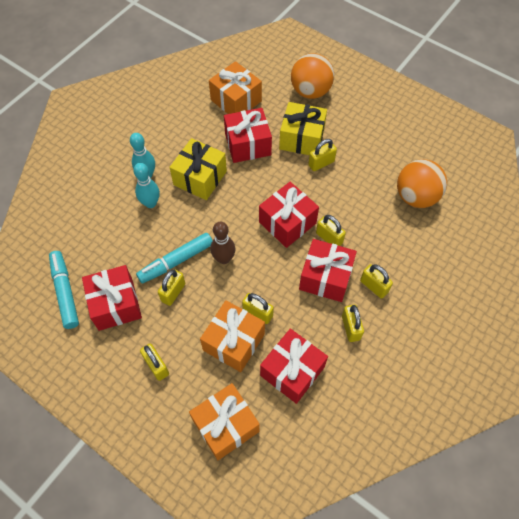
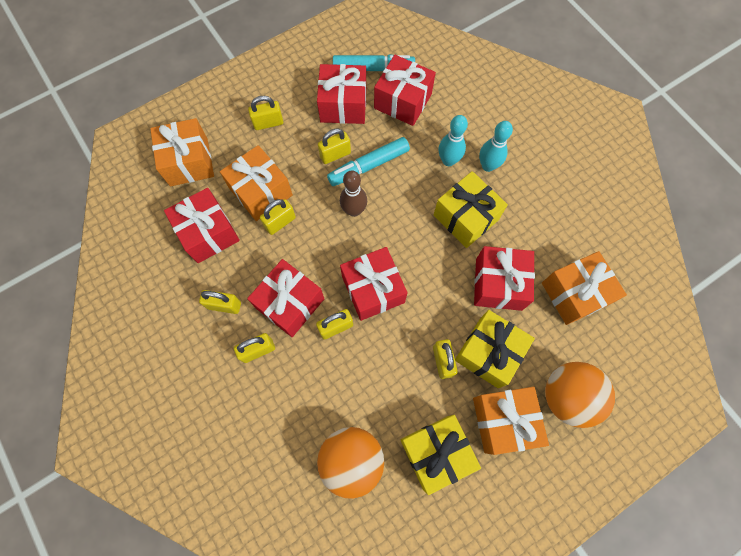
camera: 110 degrees right, 10 degrees up
turquoise marker [136,233,213,284] -> turquoise marker turned 105 degrees counterclockwise [327,137,410,186]
yellow padlock [158,269,185,306] -> yellow padlock turned 75 degrees counterclockwise [318,129,351,164]
none -> red gift [374,55,436,126]
none -> yellow gift [401,415,481,495]
none -> orange gift [473,387,549,455]

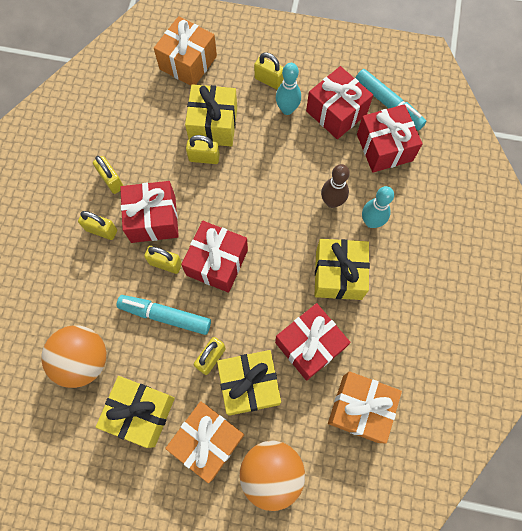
camera: 45 degrees right, 0 degrees up
red gift [164,188,240,263] -> none
orange gift [220,145,293,221] -> yellow gift [185,84,237,147]
yellow padlock [318,129,351,164] -> none
turquoise marker [327,137,410,186] -> turquoise marker moved to [116,295,211,335]
brown bowling pin [340,170,367,217] -> brown bowling pin moved to [321,164,350,208]
turquoise bowling pin [479,121,513,172] -> turquoise bowling pin moved to [276,63,301,115]

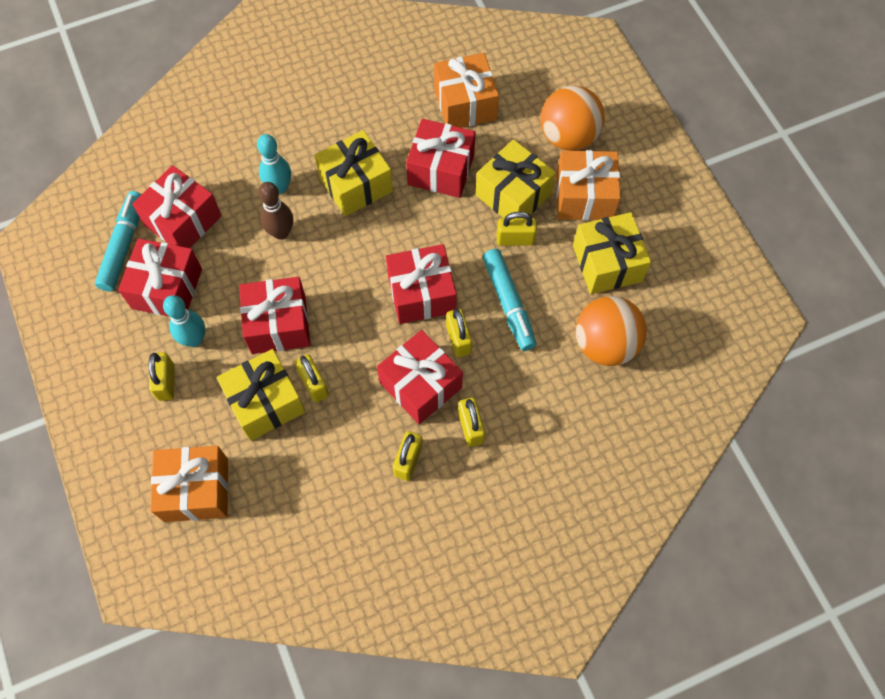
camera: 125 degrees left, 5 degrees down
none -> red gift [239,277,310,354]

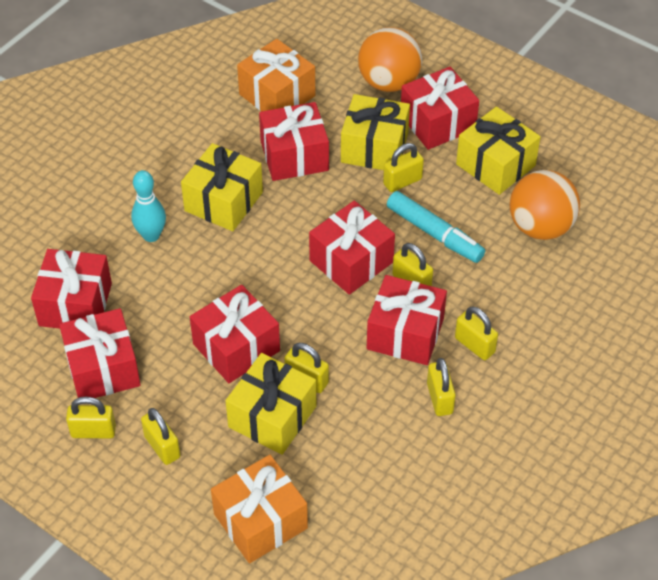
camera: 30 degrees left, 15 degrees down
turquoise marker [95,191,142,291] -> none
turquoise bowling pin [163,295,205,347] -> none
brown bowling pin [258,182,293,240] -> none
orange gift [556,150,621,220] -> red gift [401,67,479,150]
none -> yellow padlock [66,397,116,438]

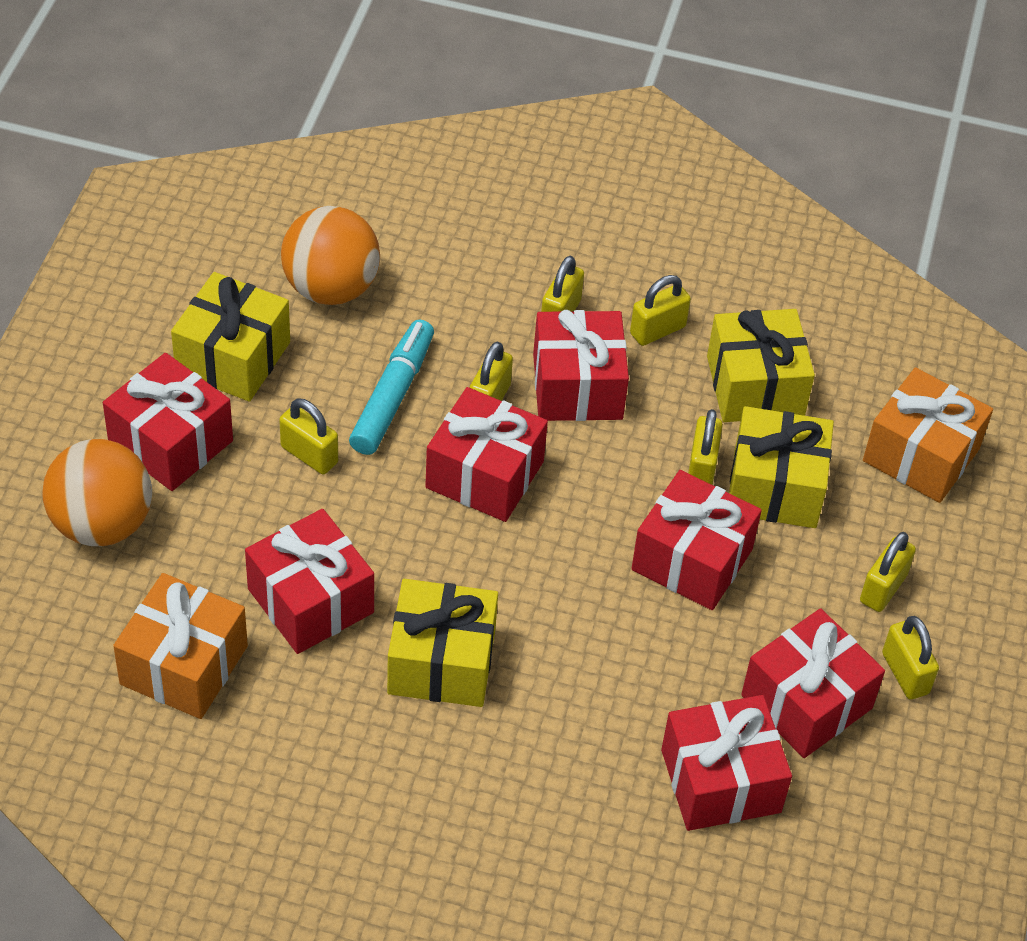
camera: 115 degrees left, 0 degrees up
turquoise bowling pin [131,170,166,242] -> none
yellow gift [341,94,410,170] -> yellow gift moved to [707,309,815,422]

